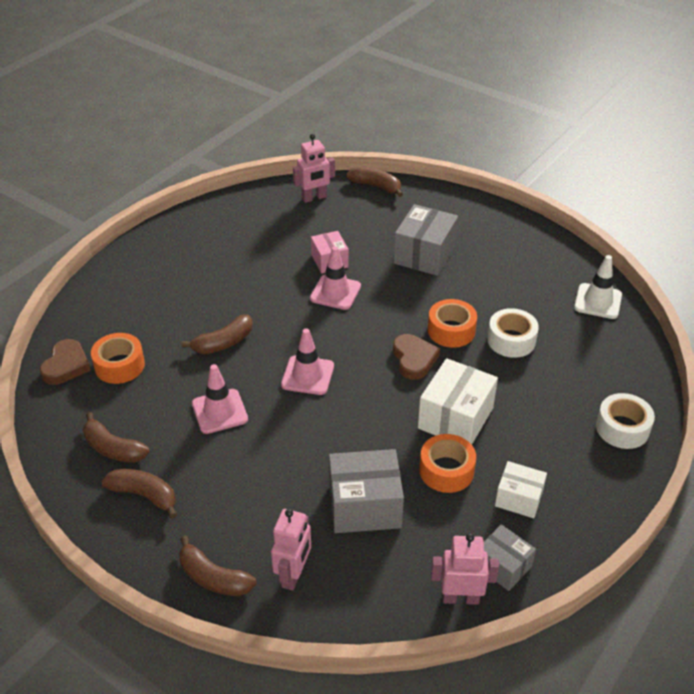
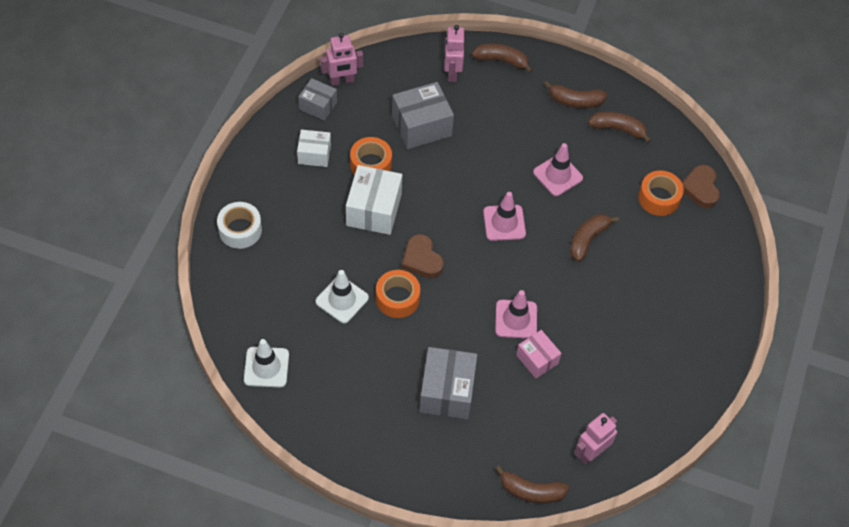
camera: 160 degrees right, 15 degrees up
white tape [487,308,539,358] -> white traffic cone [315,270,369,323]

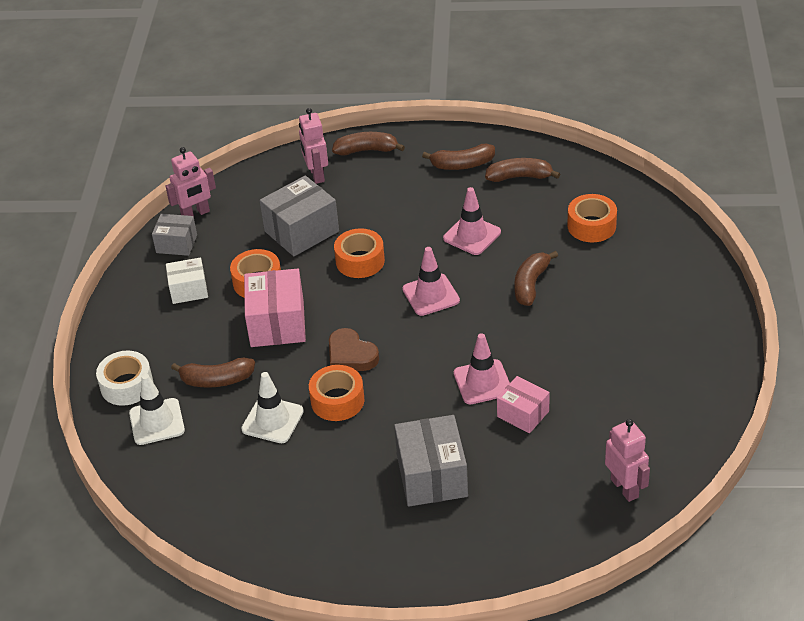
camera: 10 degrees left, 15 degrees down
white traffic cone [244,339,289,387] -> white traffic cone moved to [129,374,185,445]
white box [346,165,402,235] -> pink box [244,268,306,347]
brown banana [495,465,569,504] -> brown banana moved to [171,358,255,388]
pink robot [574,413,617,464] -> pink robot turned 120 degrees clockwise [605,419,650,502]
brown heart [682,165,720,208] -> none
none -> orange tape [334,228,385,278]

